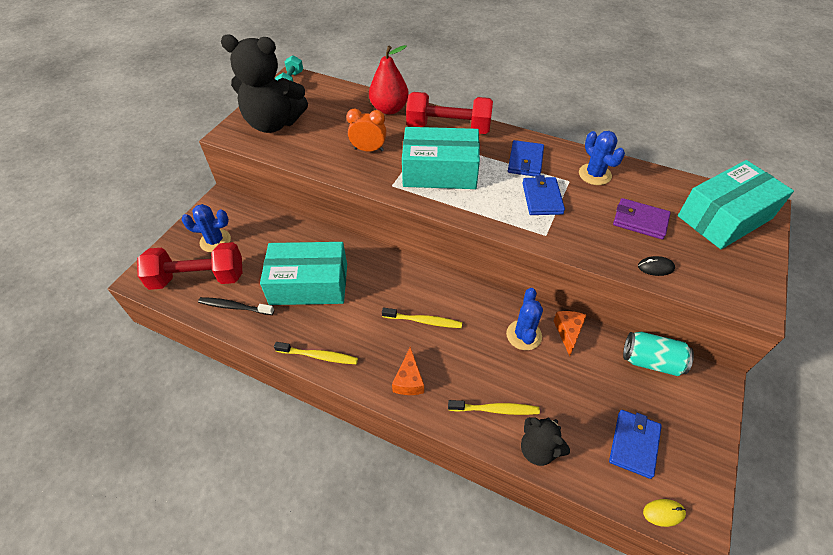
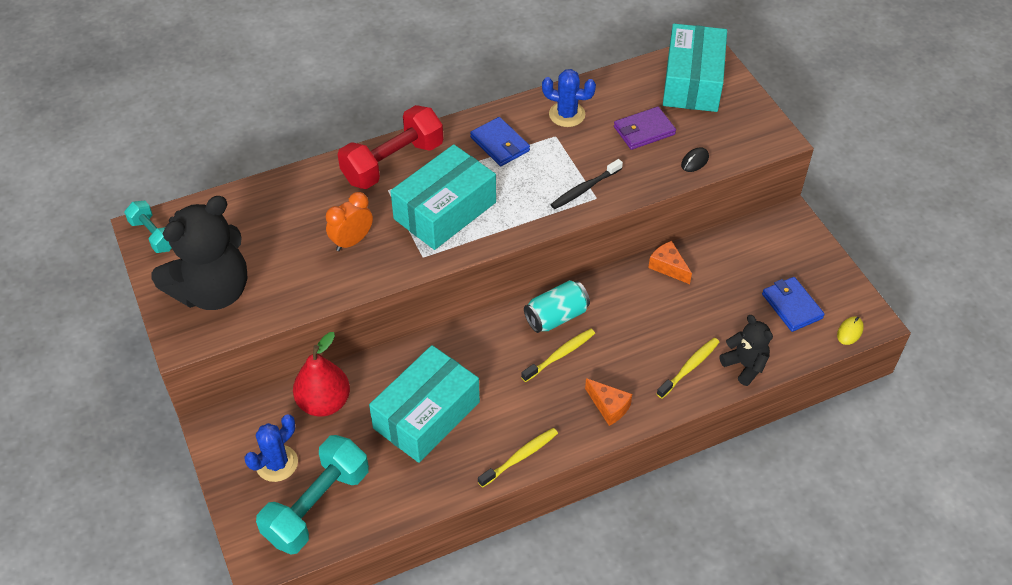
camera: 50 degrees left, 0 degrees up
red dumbbell [137,242,242,290] -> turquoise dumbbell [256,435,369,554]
black toothbrush [198,297,274,315] -> black toothbrush moved to [550,159,623,209]
red pear [369,45,409,115] -> red pear moved to [293,332,350,417]
blue cactus [506,288,543,350] -> none
black teddy bear [521,417,570,466] -> black teddy bear turned 120 degrees counterclockwise [720,315,773,386]
blue wallet [523,175,565,215] -> none
turquoise can [623,332,694,376] -> turquoise can moved to [524,280,590,333]

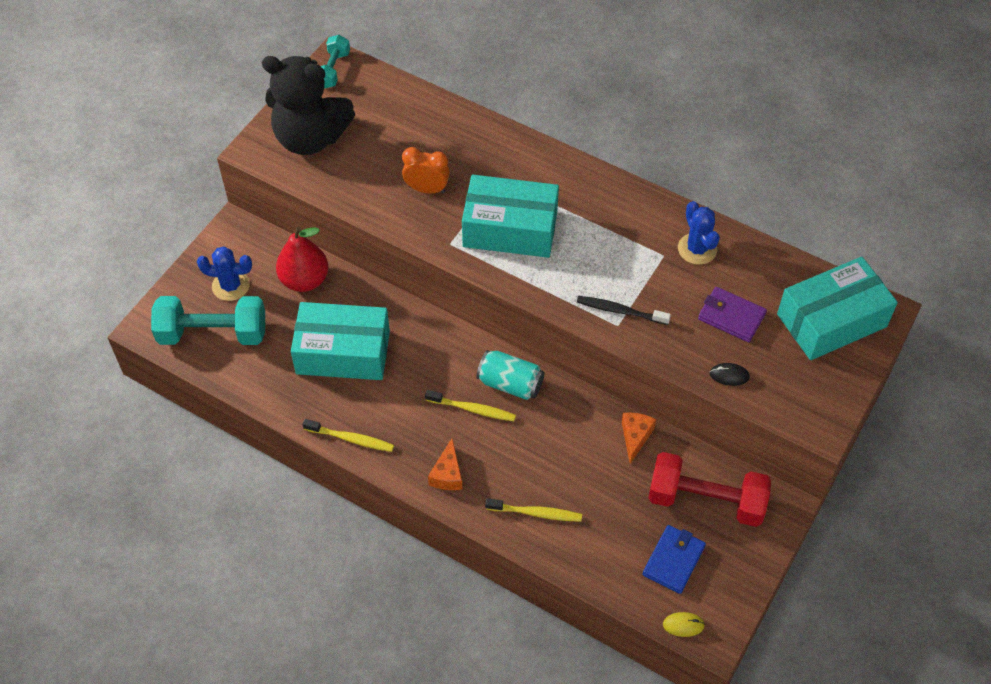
camera: 55 degrees right, 5 degrees up
red dumbbell [338,105,443,189] -> red dumbbell moved to [648,452,771,527]
blue wallet [470,117,530,166] -> none
black teddy bear [720,315,773,386] -> none

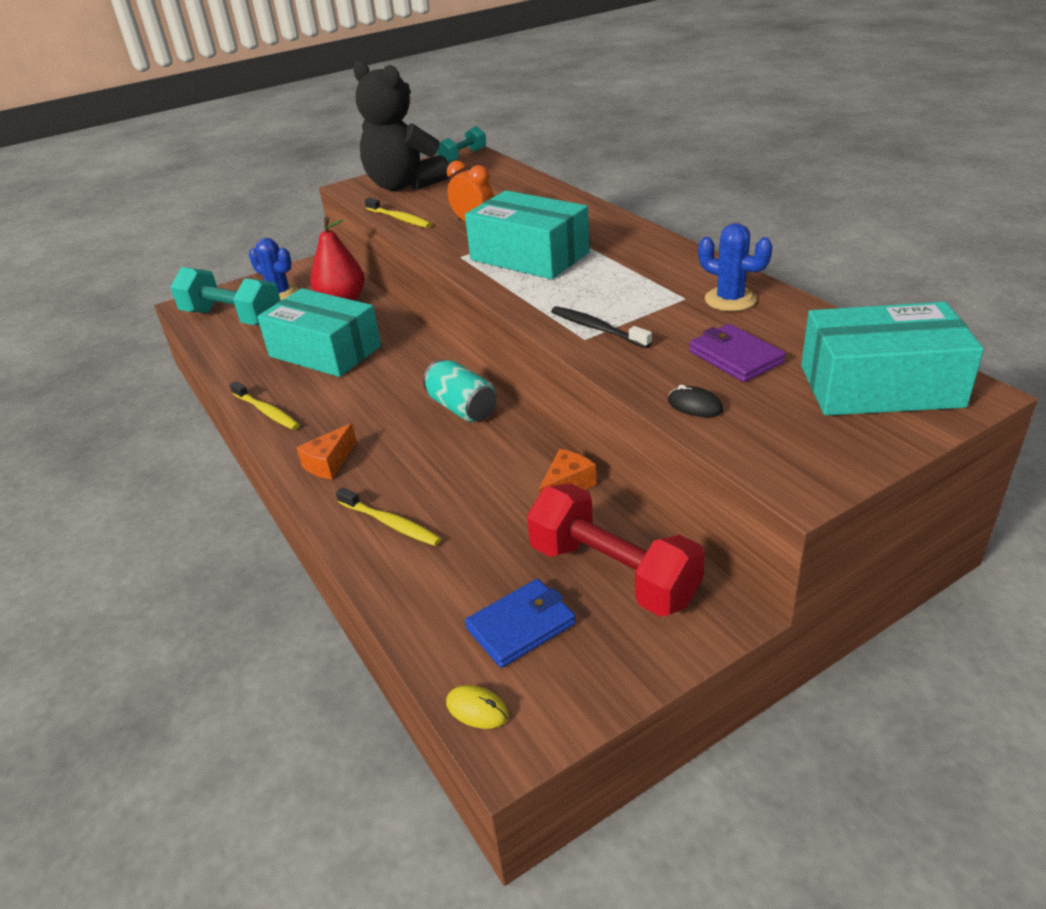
camera: 30 degrees right, 20 degrees down
yellow toothbrush [425,390,516,421] -> yellow toothbrush moved to [365,197,432,228]
blue cactus [678,201,720,265] -> blue cactus turned 60 degrees counterclockwise [698,223,773,311]

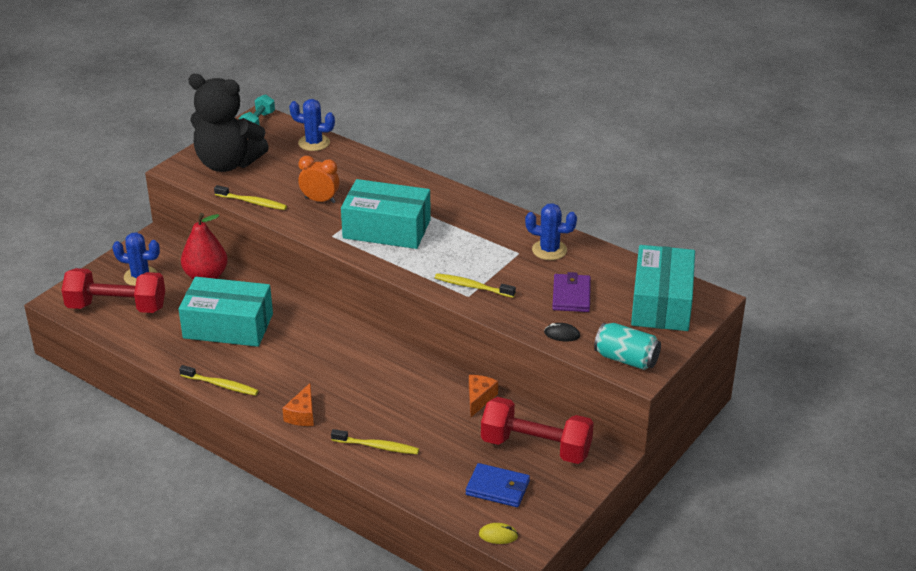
camera: 25 degrees left, 0 degrees up
turquoise dumbbell [170,267,281,325] -> red dumbbell [61,268,165,313]
turquoise can [423,359,497,422] -> turquoise can moved to [594,323,661,370]
blue wallet [465,579,576,668] -> blue wallet turned 75 degrees clockwise [466,463,530,507]
black toothbrush [551,306,652,348] -> yellow toothbrush [435,273,516,298]
purple wallet [689,324,786,382] -> purple wallet turned 60 degrees clockwise [552,272,591,312]
turquoise box [801,302,984,416] -> turquoise box turned 60 degrees counterclockwise [631,245,695,331]
none -> blue cactus [289,99,335,151]

